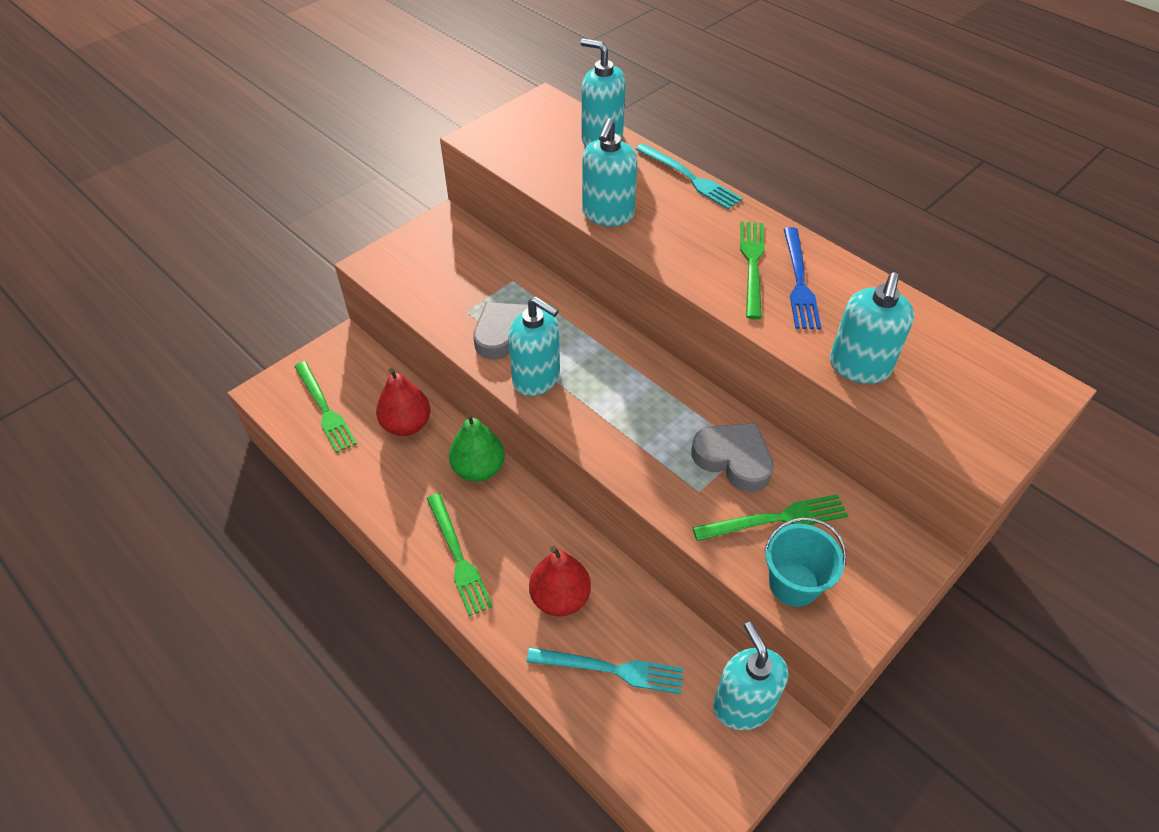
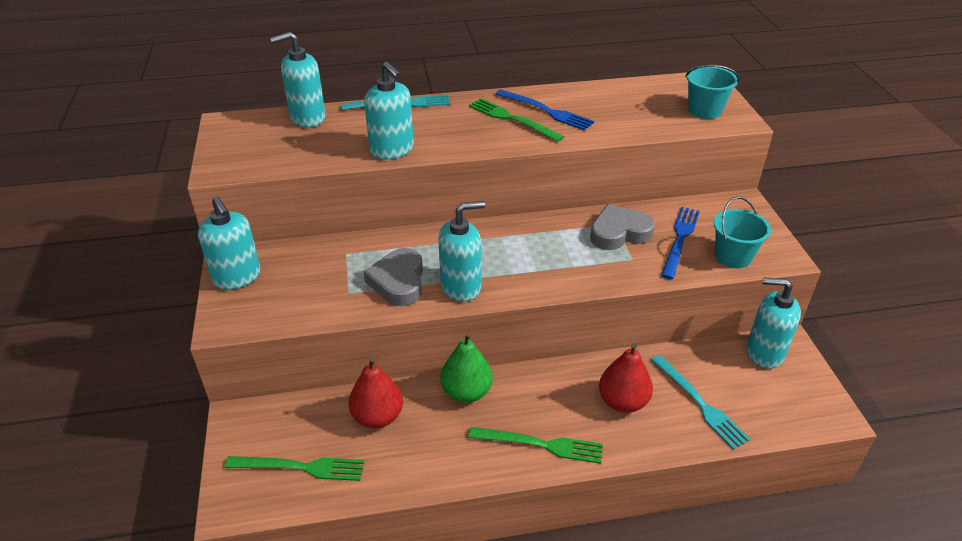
camera: 55 degrees left, 10 degrees down
turquoise fork [526,647,684,694] -> turquoise fork turned 105 degrees clockwise [651,354,750,450]
green fork [692,494,848,541] -> blue fork [661,207,700,279]
turquoise soap dispenser [830,273,914,384] -> turquoise soap dispenser moved to [198,196,260,290]
none -> turquoise bucket [685,65,739,119]

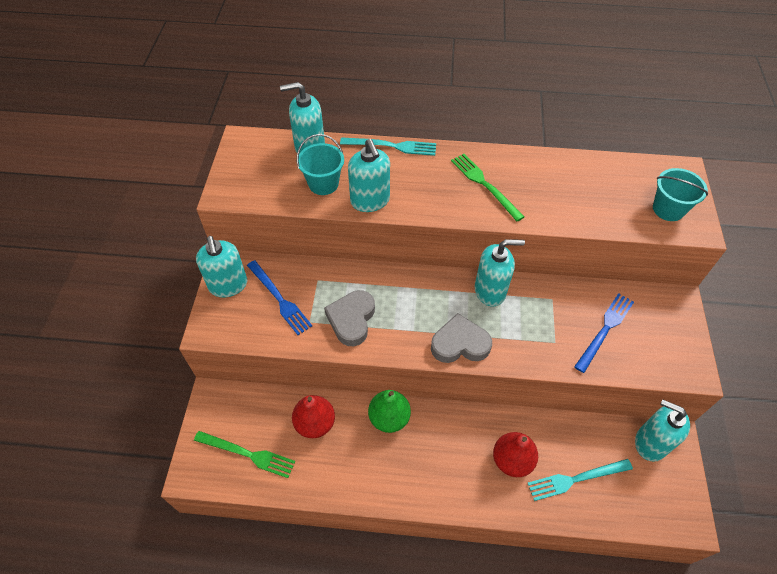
camera: 15 degrees right, 15 degrees up
turquoise soap dispenser [438,201,485,302] -> turquoise soap dispenser moved to [475,239,525,306]
green fork [468,427,603,464] -> none
blue fork [496,89,594,131] -> blue fork moved to [247,260,312,335]
grey heart [590,204,655,250] -> grey heart moved to [431,313,492,363]
turquoise fork [651,354,750,450] -> turquoise fork turned 90 degrees clockwise [528,459,633,501]
turquoise bucket [714,197,771,268] -> turquoise bucket moved to [297,134,344,195]

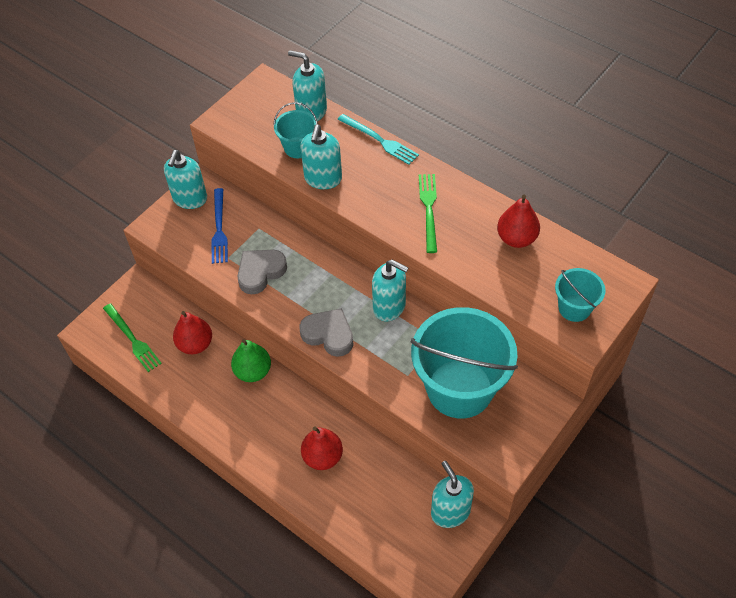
camera: 35 degrees right, 0 degrees up
turquoise fork [528,459,633,501] -> none
blue fork [574,293,634,373] -> turquoise bucket [411,307,518,418]
none -> red pear [497,195,540,248]

